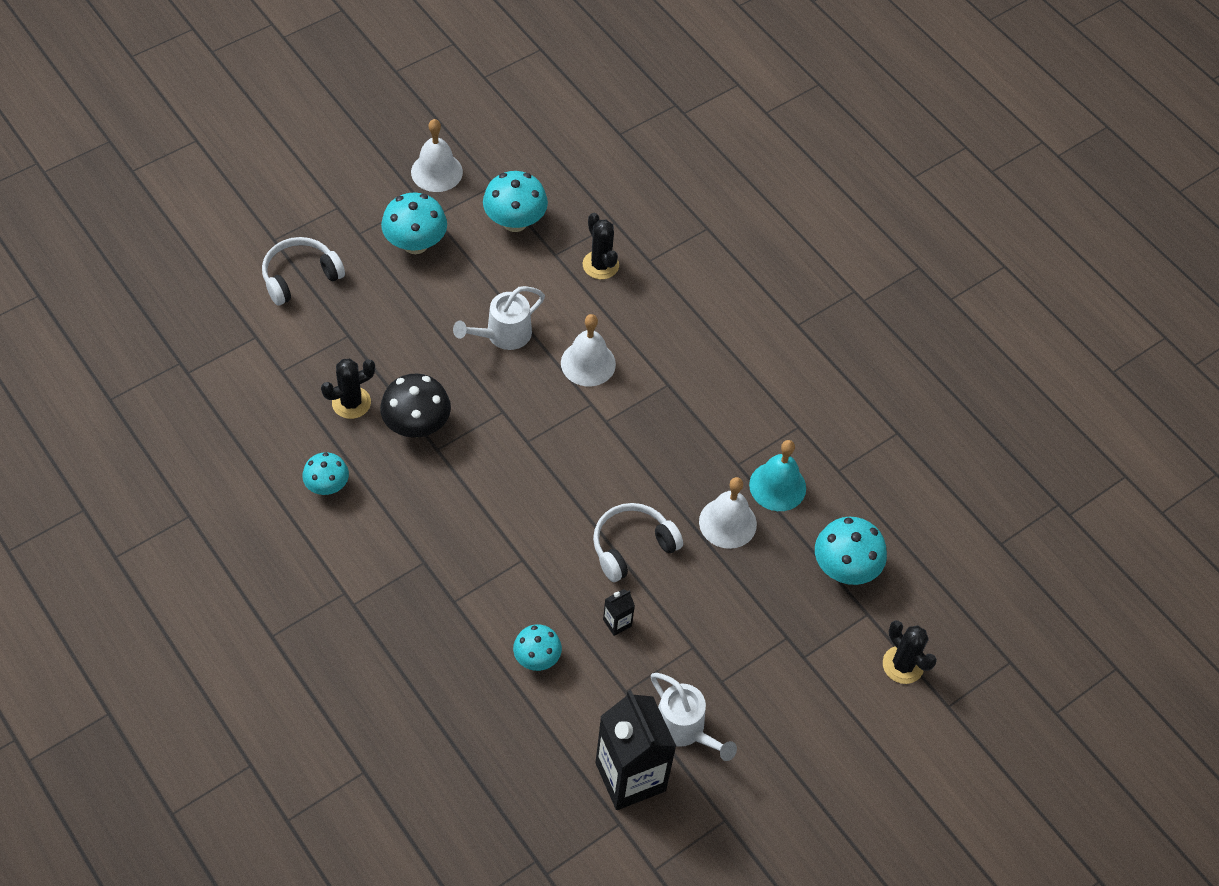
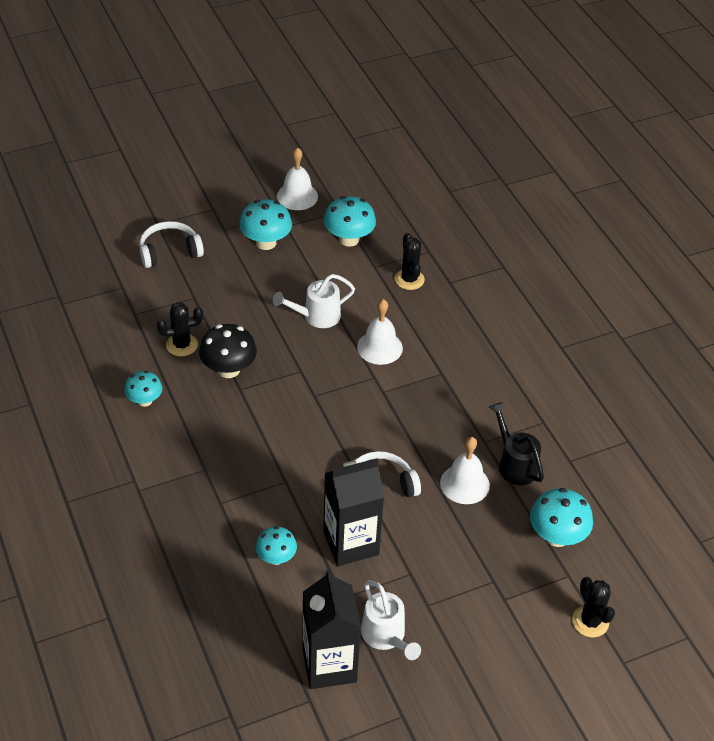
camera: 15 degrees right, 10 degrees down
black carton [603,589,635,636] -> black carton [323,458,384,566], size x2.44
turquoise bell [749,440,806,511] -> black watering can [489,402,544,485]

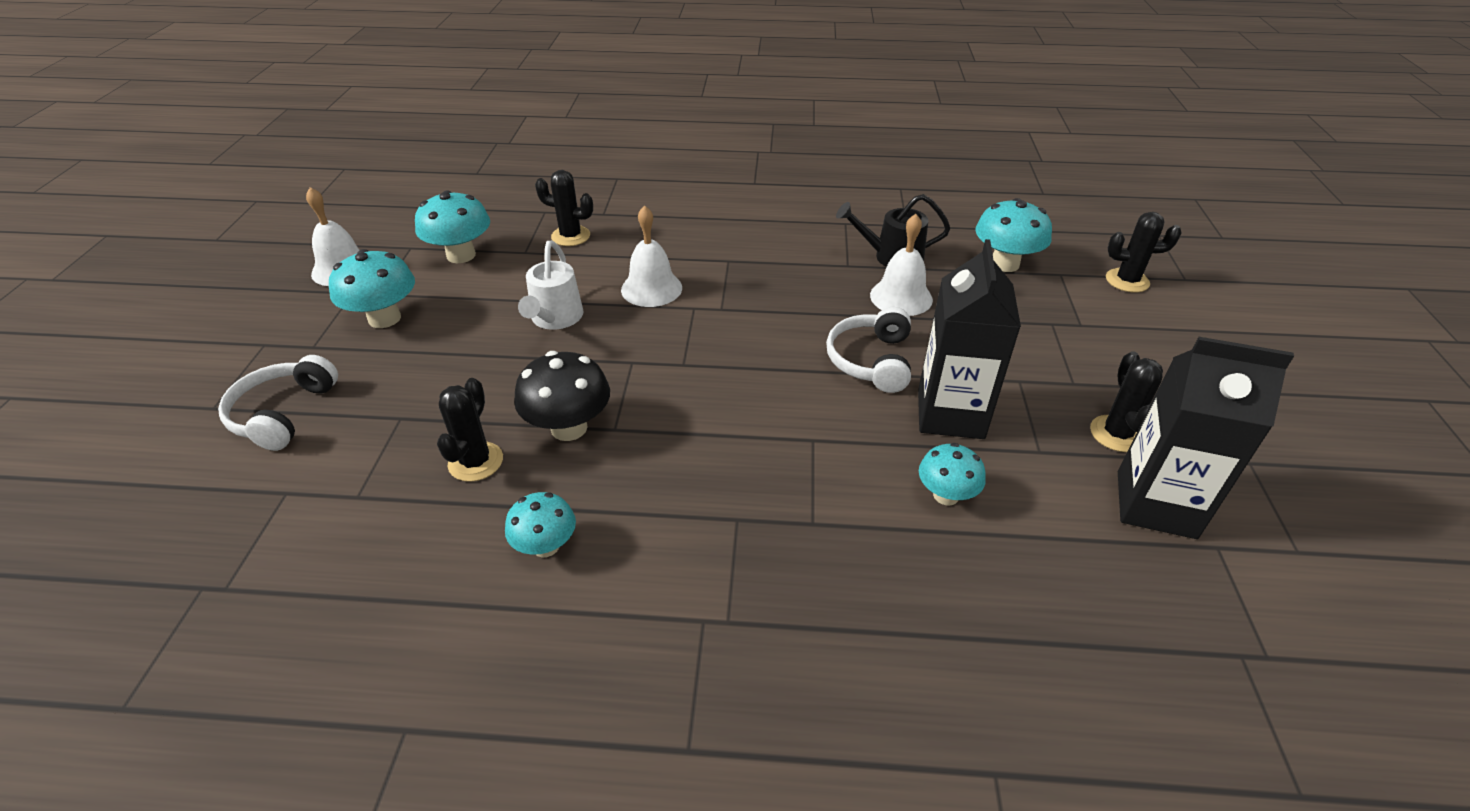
camera: 60 degrees left, 5 degrees down
white watering can [361,580,421,660] -> black cactus [1090,351,1163,452]

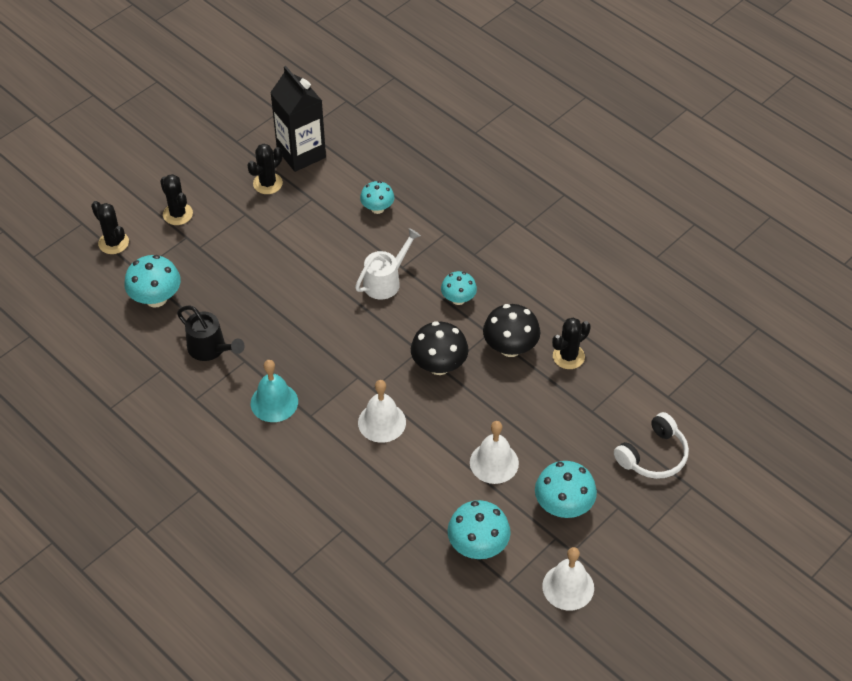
camera: 140 degrees left, 10 degrees up
turquoise mushroom [505,492,576,558] -> turquoise mushroom moved to [441,271,477,305]
white watering can [518,241,584,330] -> white watering can moved to [355,228,421,299]
black cactus [535,170,593,246] -> black cactus moved to [160,174,193,225]
white headphones [826,307,911,393] -> none
white bell [870,214,933,316] -> white bell moved to [470,421,519,484]
black carton [918,239,1021,439] -> none
none -> turquoise bell [251,360,298,422]
none -> black mushroom [411,321,469,375]

